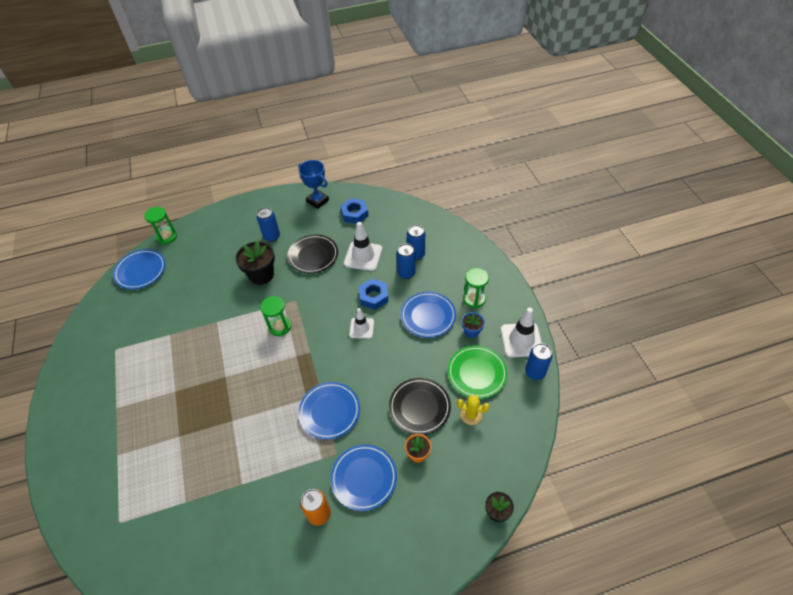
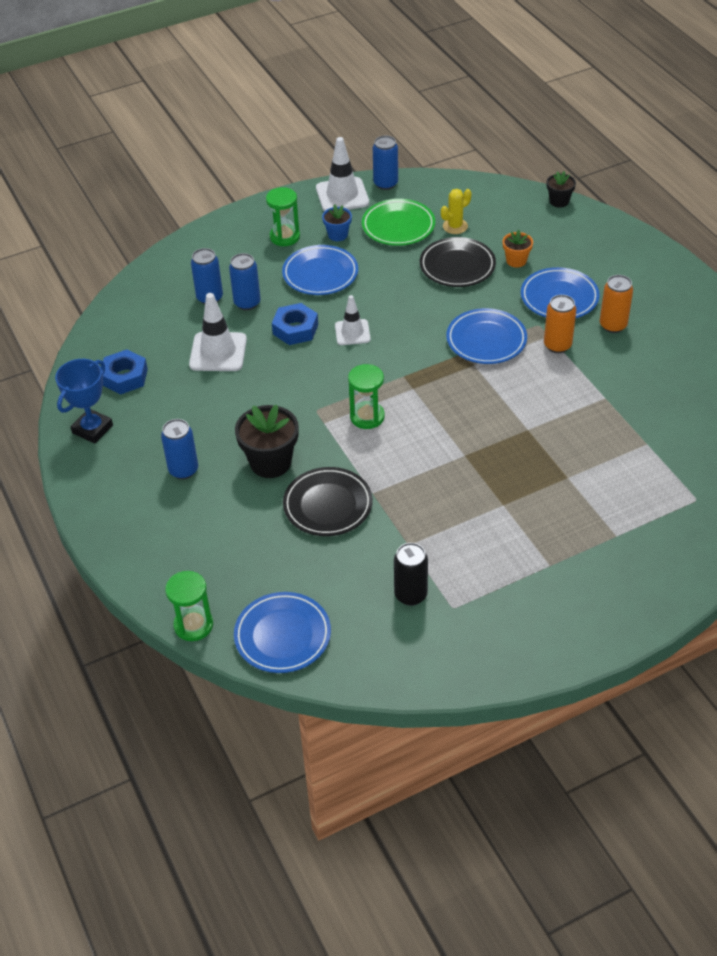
camera: 100 degrees left, 5 degrees down
black plate [288,234,338,273] -> black plate moved to [283,467,373,536]
yellow cactus [457,395,490,425] -> yellow cactus turned 45 degrees clockwise [441,189,471,234]
none -> black can [394,543,428,606]
none -> orange can [544,295,576,353]

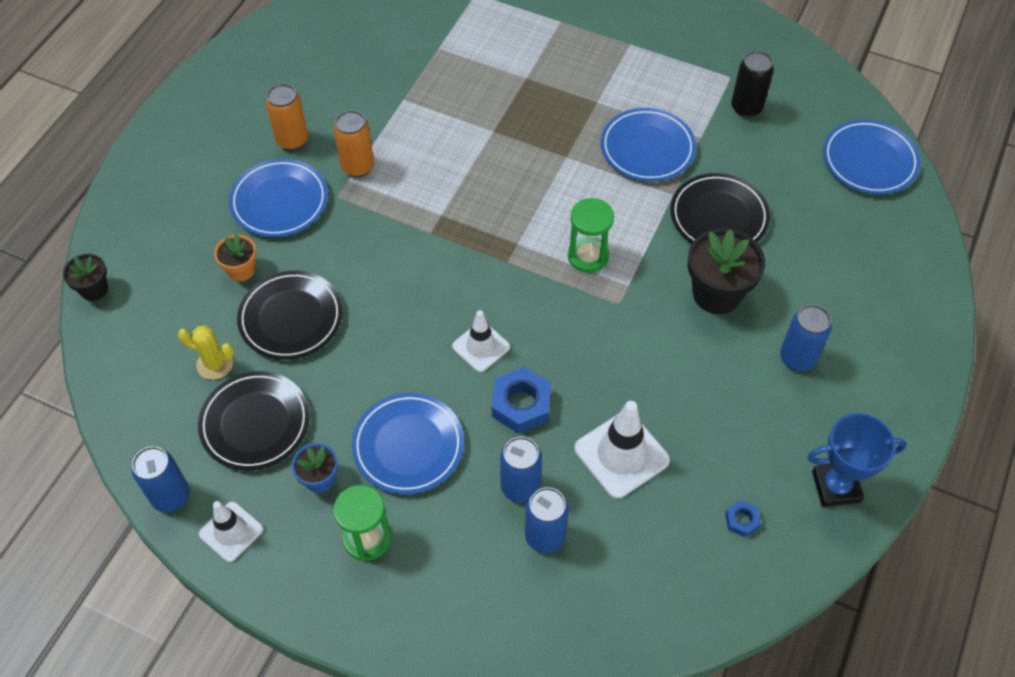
camera: 130 degrees left, 10 degrees up
blue nut [103,349,148,394] -> blue nut [725,500,761,537], size x0.52
green hourglass [165,571,213,641] -> none
white traffic cone [316,137,369,211] -> white traffic cone [199,501,263,562], size x0.64
green plate [362,199,435,246] -> black plate [198,371,310,470]
blue plate [446,308,527,364] -> blue plate moved to [601,108,696,182]

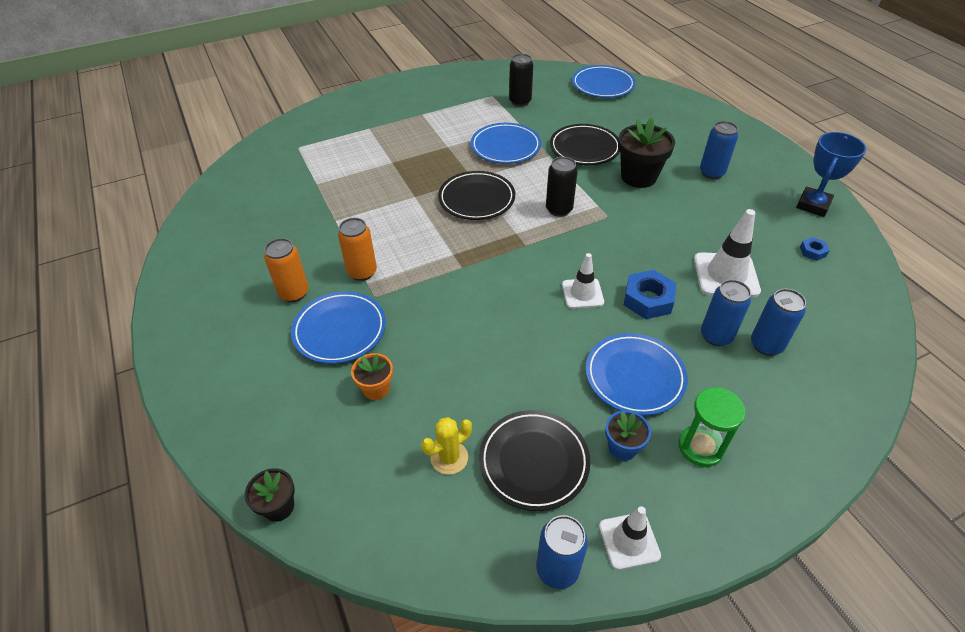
camera: 50 degrees left, 10 degrees down
black plate [237,271,343,360] -> black plate moved to [438,171,515,220]
green hourglass [568,198,614,273] -> black can [546,157,578,217]

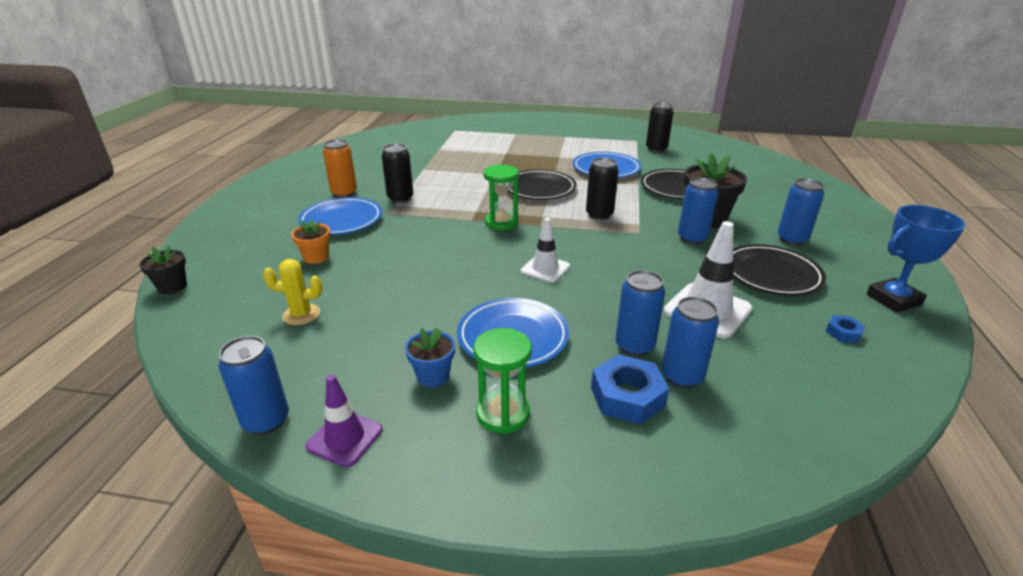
camera: 35 degrees right, 15 degrees down
orange can [338,218,377,281] -> black can [382,144,413,203]
black plate [479,410,591,511] -> black plate moved to [733,244,826,296]
blue plate [572,65,636,98] -> none
white traffic cone [599,506,661,570] -> purple traffic cone [305,375,383,467]
blue nut [624,270,676,319] -> blue nut moved to [591,354,669,425]
none -> green hourglass [483,165,519,230]
none -> blue can [678,177,718,244]

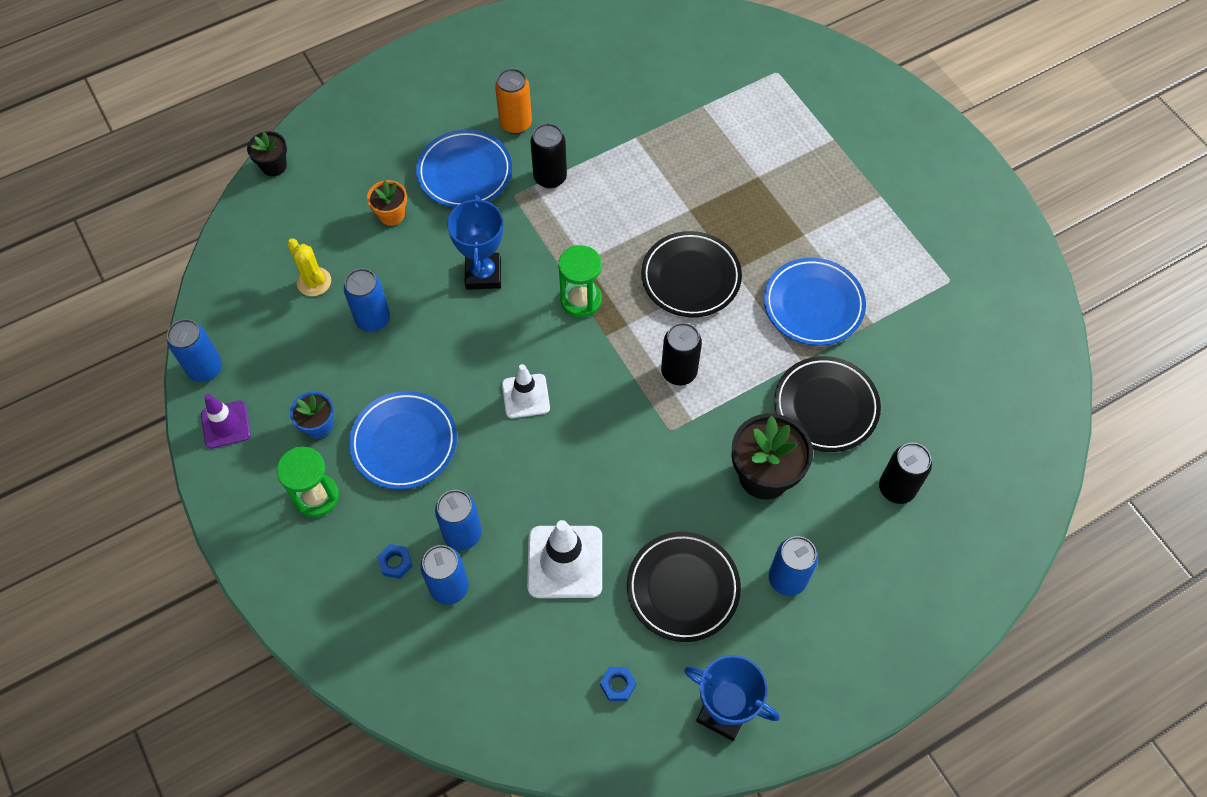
camera: 50 degrees right, 30 degrees up
blue nut [591,354,669,425] -> blue nut [377,544,412,579], size x0.52
black can [646,102,674,152] -> black can moved to [879,443,932,504]
blue can [678,177,718,244] -> blue can moved to [344,268,390,332]
none -> blue trophy [447,195,503,290]

